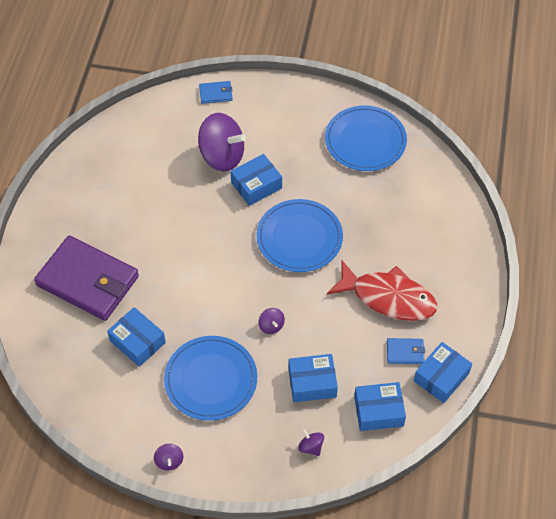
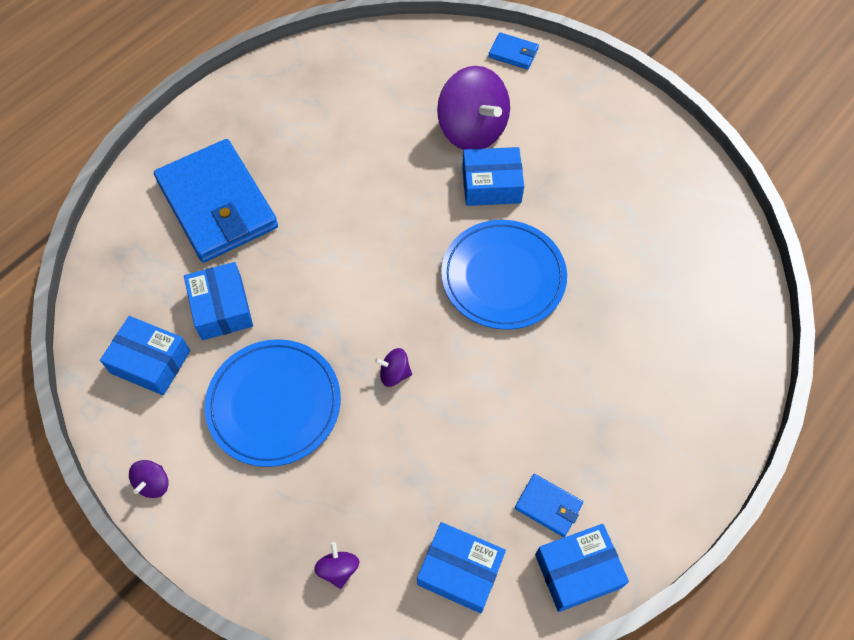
camera: 30 degrees right, 5 degrees up
purple wallet [34,235,139,321] -> blue wallet [154,139,278,262]
purple spinning top [258,308,285,334] -> purple spinning top turned 90 degrees clockwise [375,348,412,387]
blue box [288,354,338,402] -> blue box moved to [100,316,190,395]
blue plate [325,106,407,171] -> none
red fish [327,260,437,321] -> none

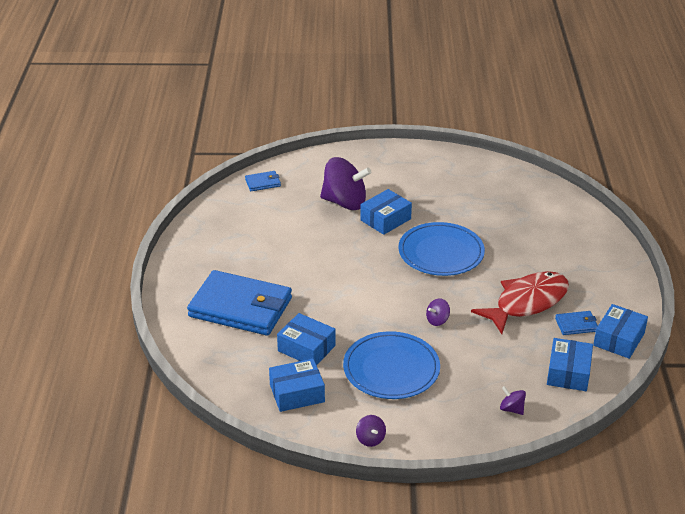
camera: 40 degrees left, 25 degrees down
blue box [417,522,506,613] -> blue box turned 60 degrees counterclockwise [547,338,593,391]
blue wallet [488,32,539,70] -> blue wallet moved to [245,171,281,191]
none -> red fish [471,271,569,334]

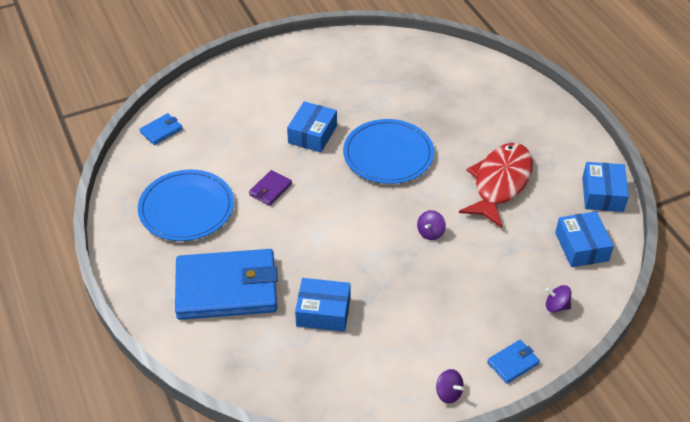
camera: 25 degrees left, 10 degrees up
blue box [269,359,325,412] -> none
purple spinning top [320,157,371,210] -> none
blue plate [343,331,440,399] -> blue plate moved to [138,169,234,241]
blue wallet [555,311,598,335] -> blue wallet moved to [487,340,540,384]
none -> purple wallet [249,170,292,206]

